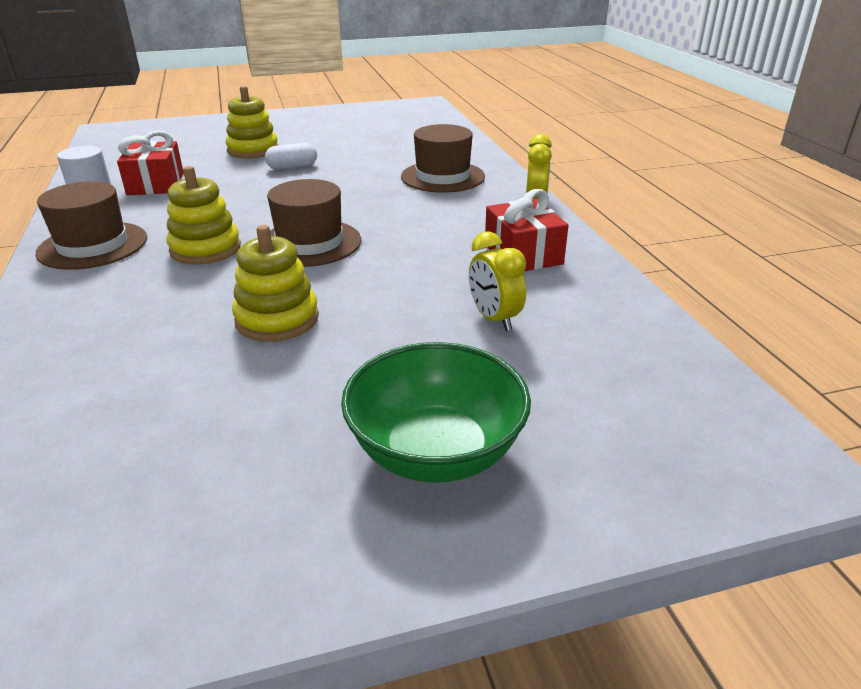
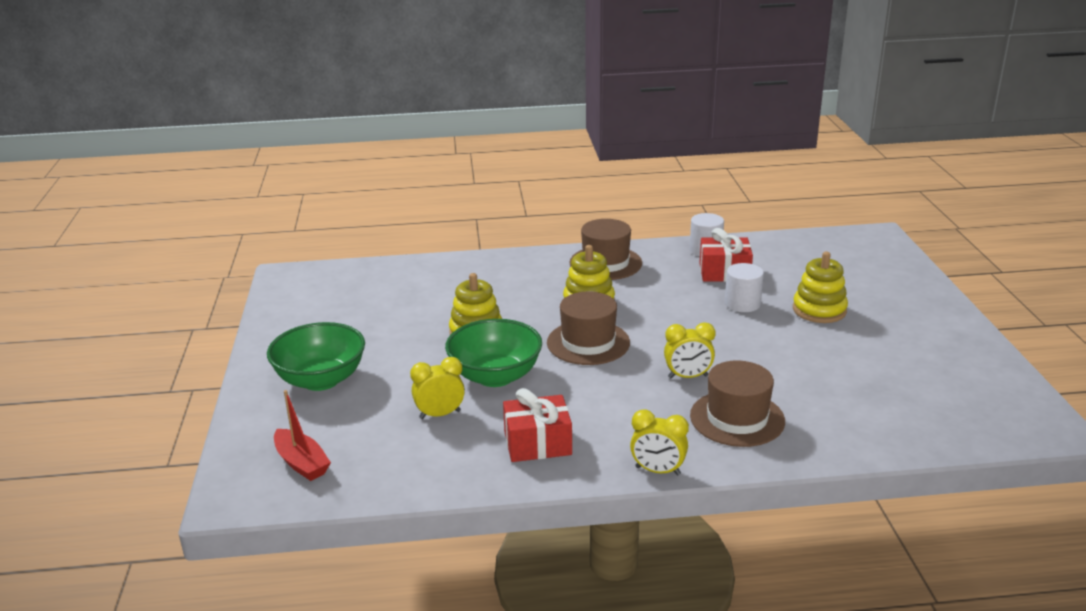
camera: 100 degrees right, 5 degrees down
white capsule [265,142,317,170] -> none
none -> red boat [274,390,331,481]
none -> green bowl [445,319,542,387]
none -> yellow clock [664,322,715,378]
none -> white cylinder [725,263,764,312]

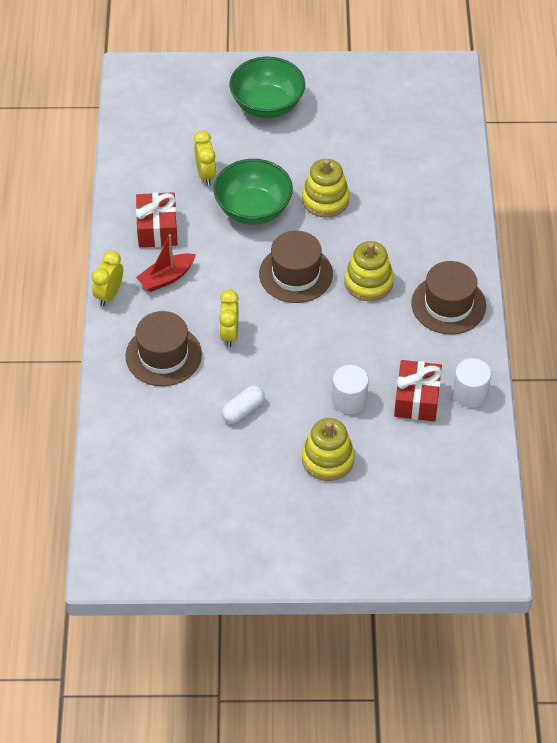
camera: 95 degrees right, 25 degrees up
red boat [274,390,331,481] -> red boat moved to [136,234,196,292]
none -> white capsule [222,386,265,423]

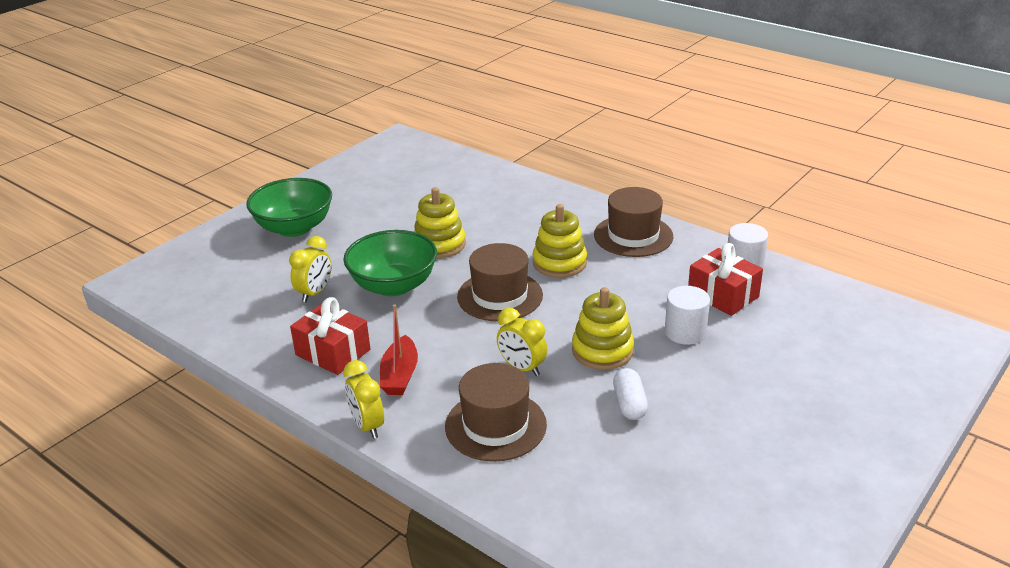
camera: 50 degrees left, 20 degrees down
yellow clock [194,130,216,186] -> yellow clock turned 90 degrees clockwise [289,236,331,302]
yellow stacking toy [302,418,355,481] -> yellow stacking toy moved to [572,287,634,370]

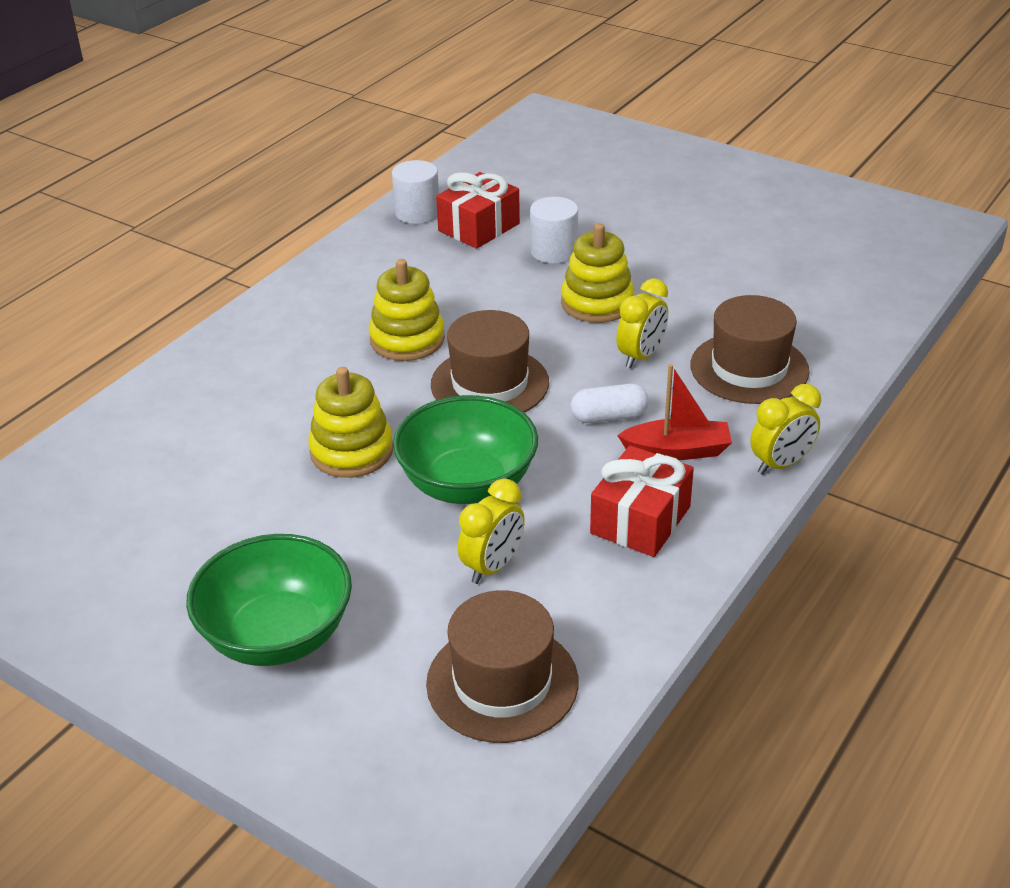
camera: 95 degrees left, 5 degrees up
yellow clock [289,236,331,302] -> yellow clock turned 105 degrees clockwise [458,478,525,584]
brown hat [594,187,673,257] -> brown hat moved to [426,590,578,743]
white capsule [613,368,648,420] -> white capsule moved to [571,384,649,423]

